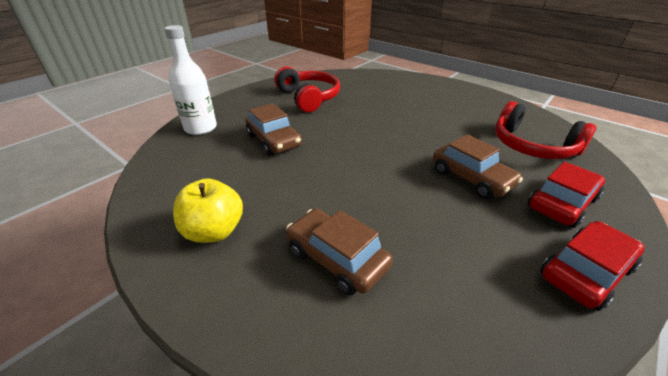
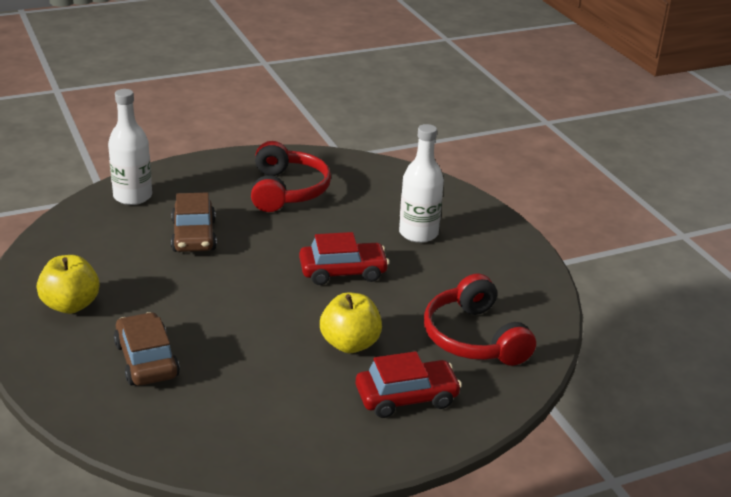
camera: 25 degrees right, 5 degrees down
brown car [433,134,523,199] -> yellow apple [320,293,382,353]
red car [540,221,645,311] -> red car moved to [299,232,389,285]
none -> white bottle [399,124,444,243]

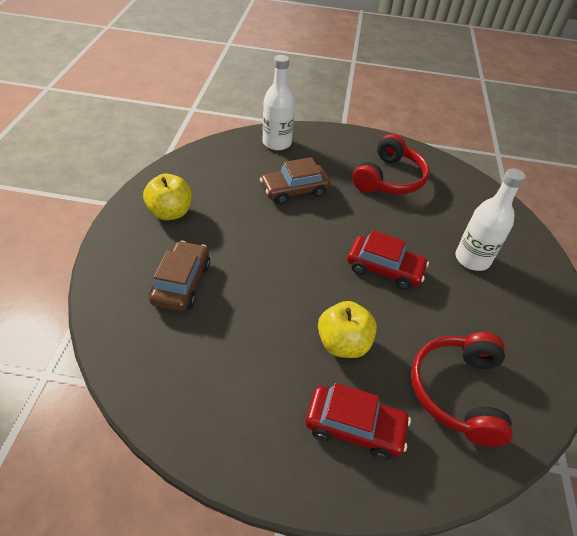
camera: 30 degrees right, 15 degrees up
brown car [171,192,217,252] -> brown car turned 45 degrees clockwise [260,157,330,204]

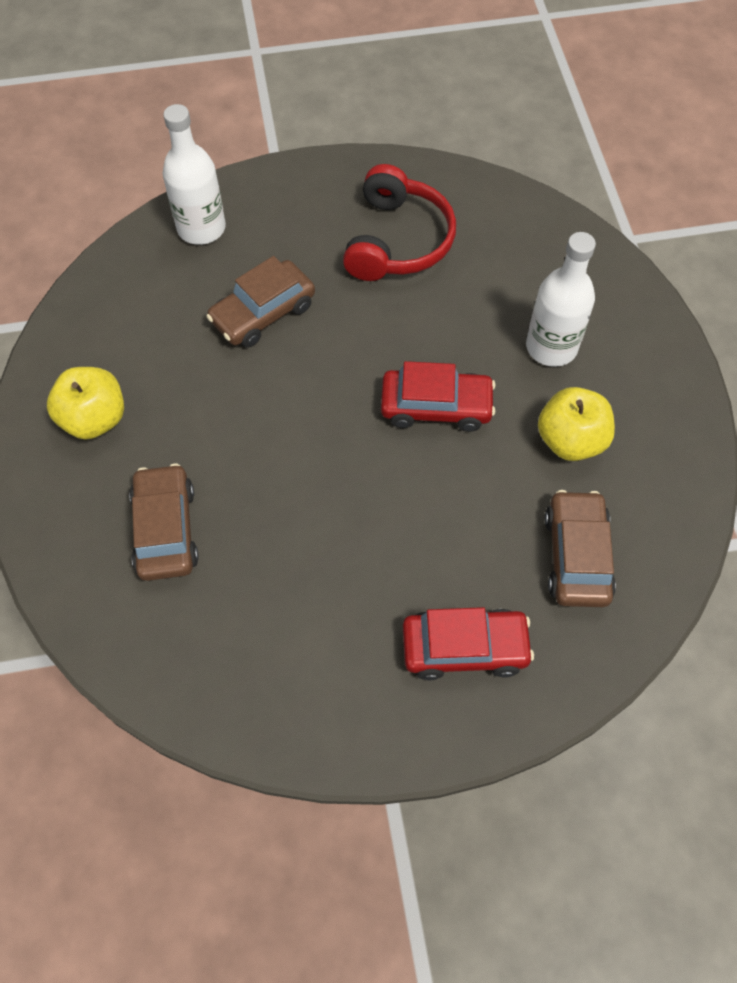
camera: 15 degrees left, 15 degrees up
yellow apple [318,301,377,358] -> yellow apple moved to [538,387,615,461]
red headphones [411,332,513,447] -> brown car [545,490,616,607]

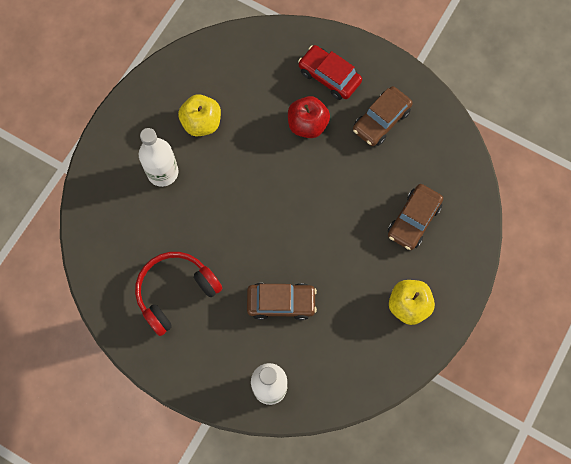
camera: 140 degrees left, 10 degrees up
red car [381,361,495,432] -> none
brown car [545,490,616,607] -> brown car moved to [353,86,413,146]
none -> red apple [288,96,330,138]

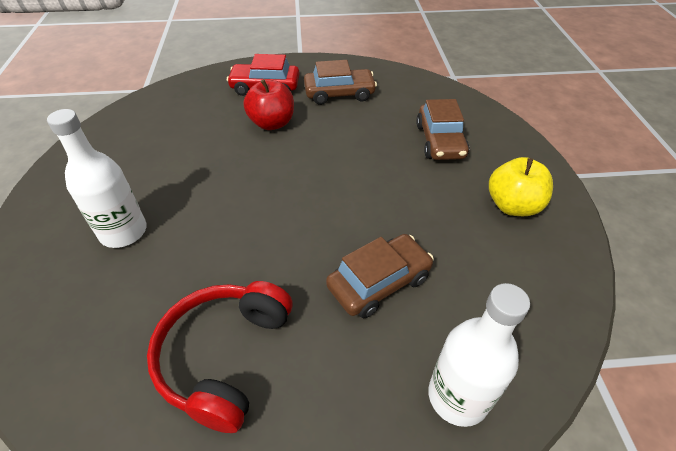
camera: 35 degrees left, 25 degrees down
yellow apple [178,94,221,136] -> none
brown car [353,86,413,146] -> brown car turned 105 degrees counterclockwise [304,60,377,105]

